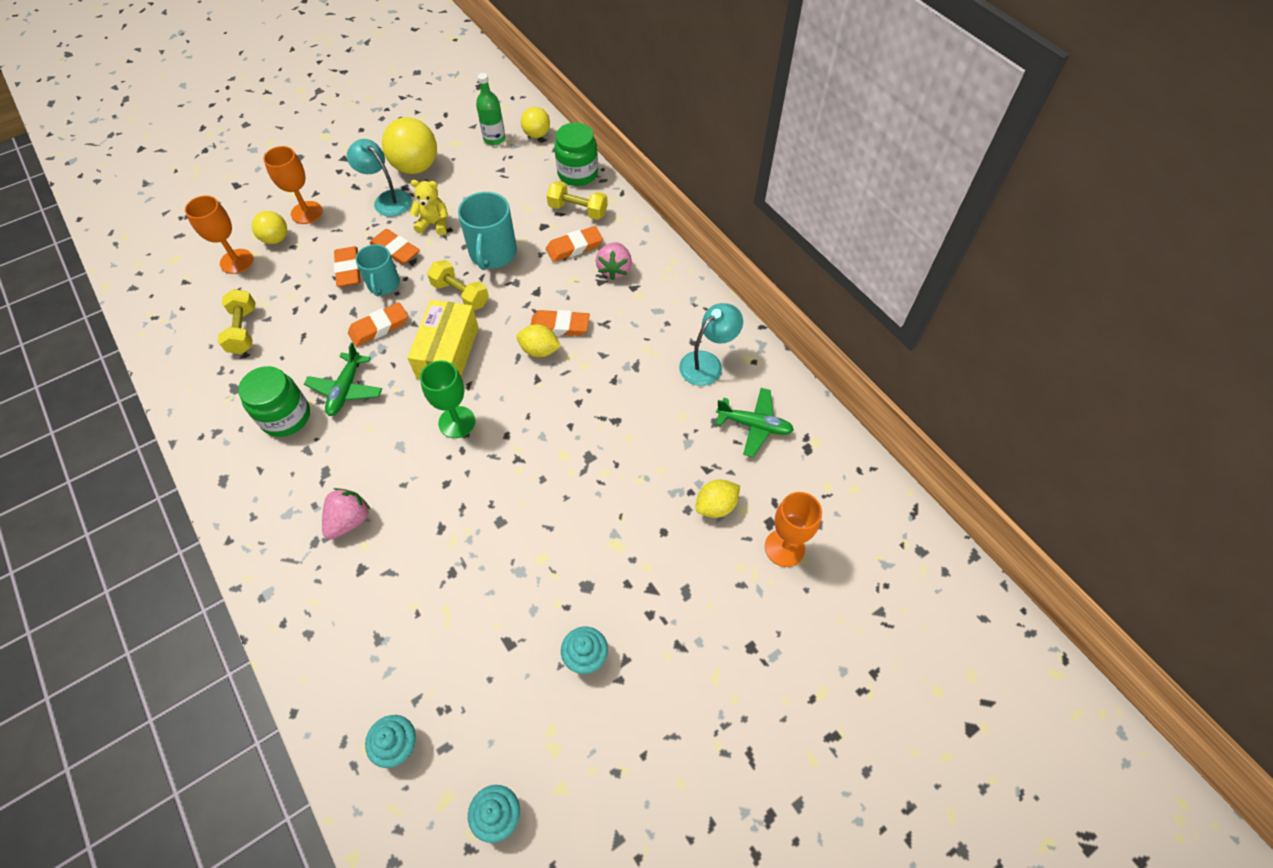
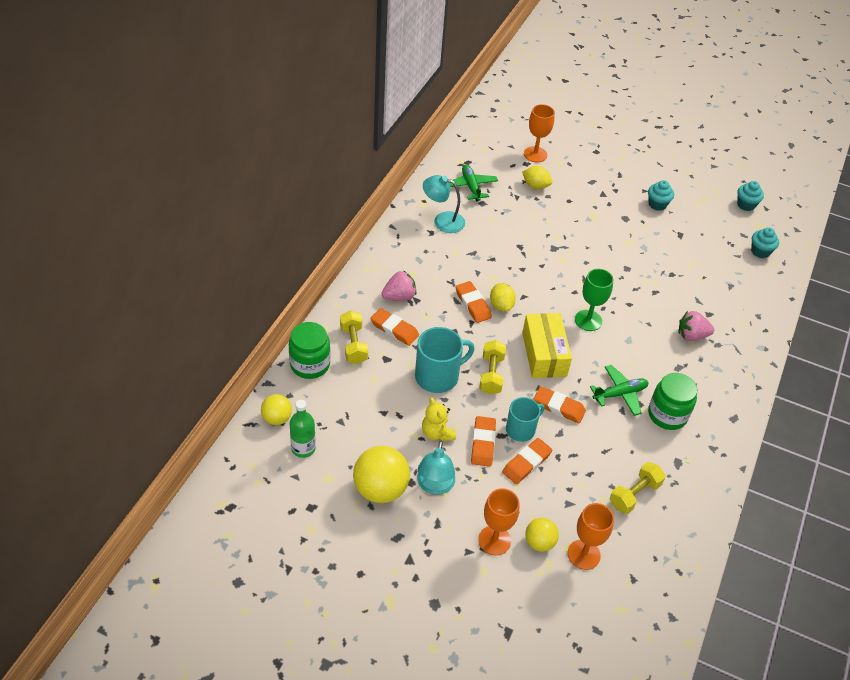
camera: 125 degrees left, 10 degrees down
yellow box [407,300,479,379] -> yellow box turned 75 degrees counterclockwise [522,313,572,378]

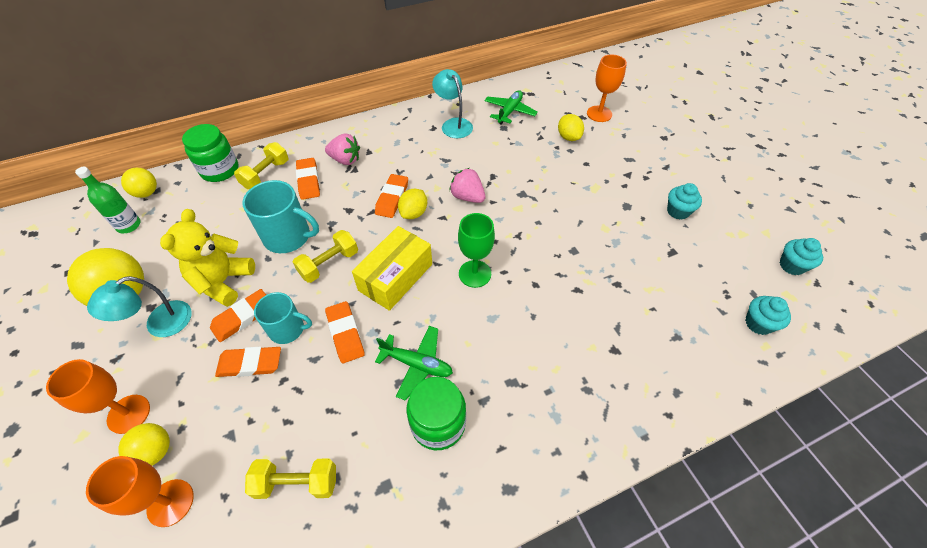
camera: 45 degrees right, 5 degrees up
yellow teddy bear [422,397,456,442] -> yellow teddy bear [160,209,255,307], size x1.59
pink strawberry [678,311,714,341] -> pink strawberry moved to [449,168,486,203]

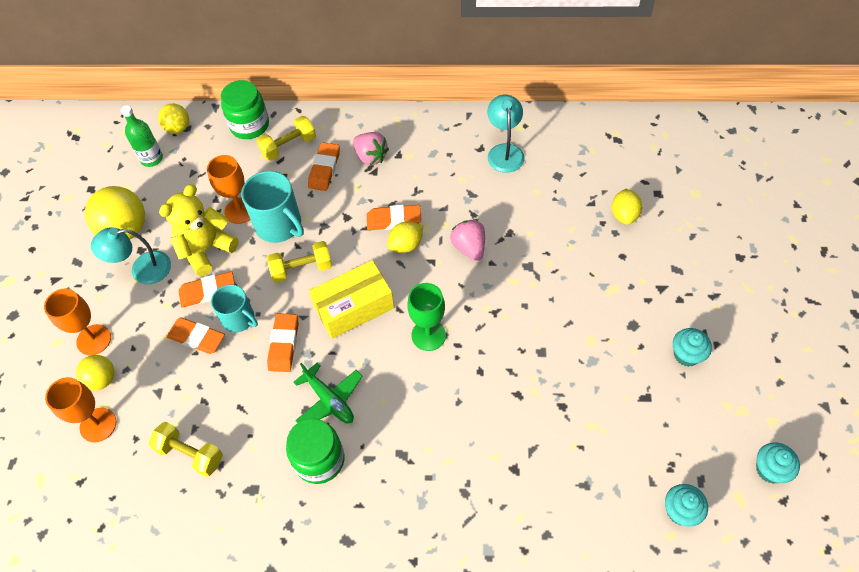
camera: 30 degrees right, 5 degrees up
orange eraser [375,174,408,218] -> orange eraser turned 45 degrees clockwise [367,205,422,230]
green plane [485,90,538,125] -> none
orange goblet [587,54,627,122] -> orange goblet moved to [207,155,250,224]

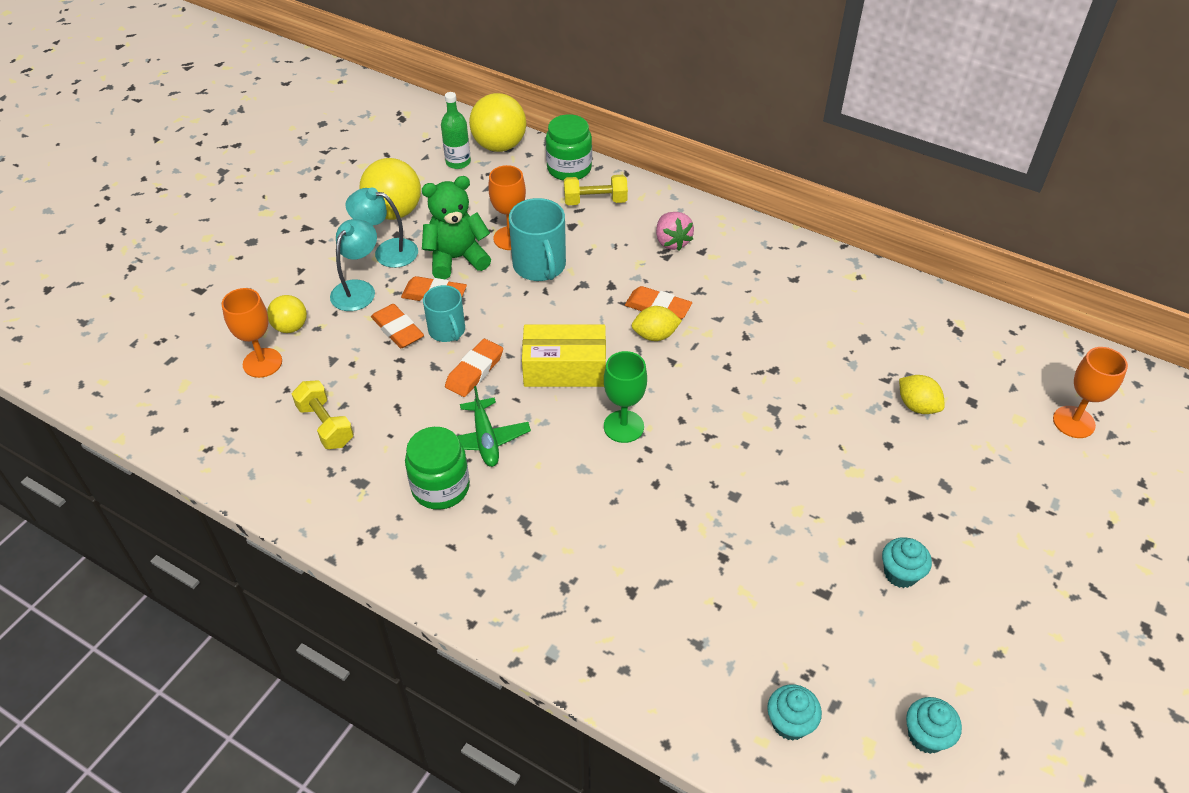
camera: 25 degrees right, 10 degrees down
orange goblet [44,288,111,355] -> orange goblet moved to [1053,347,1128,438]
yellow ball [158,104,189,134] -> yellow ball [469,93,526,152], size x1.74
yellow teddy bear [159,184,239,276] -> green teddy bear [422,176,491,279]
yellow dumbbell [267,241,332,283] -> none
orange eraser [308,142,340,191] -> none
pink strawberry [450,219,485,261] -> none
turquoise lamp [487,95,525,173] -> turquoise lamp moved to [330,219,377,311]
yellow lemon [612,189,642,225] -> yellow lemon turned 75 degrees counterclockwise [899,375,945,414]

